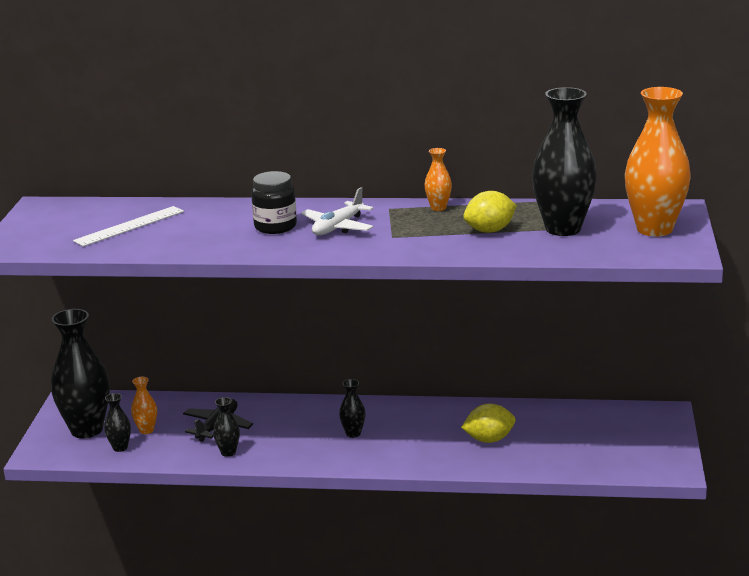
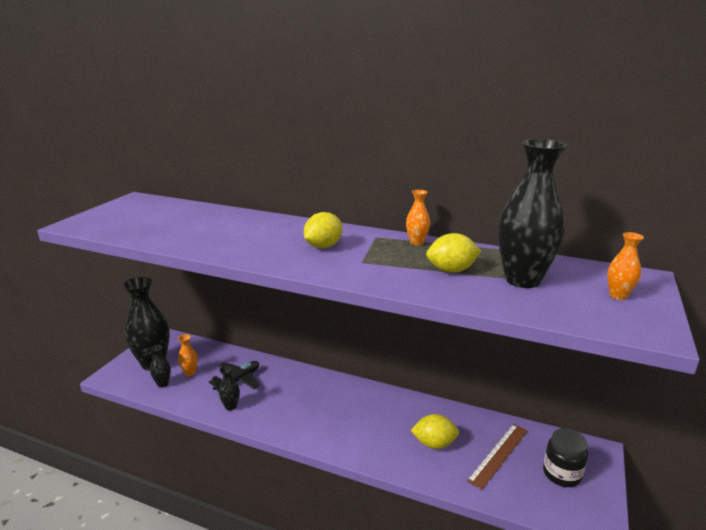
camera: 15 degrees right, 0 degrees up
white ruler [73,206,184,247] -> none
black jar [251,171,297,234] -> black jar moved to [543,428,588,487]
white plane [301,187,374,235] -> yellow lemon [304,212,342,248]
black vase [339,379,366,438] -> none
orange vase [625,87,691,237] -> orange vase [607,232,644,300], size x0.45
none -> brown ruler [467,424,527,490]

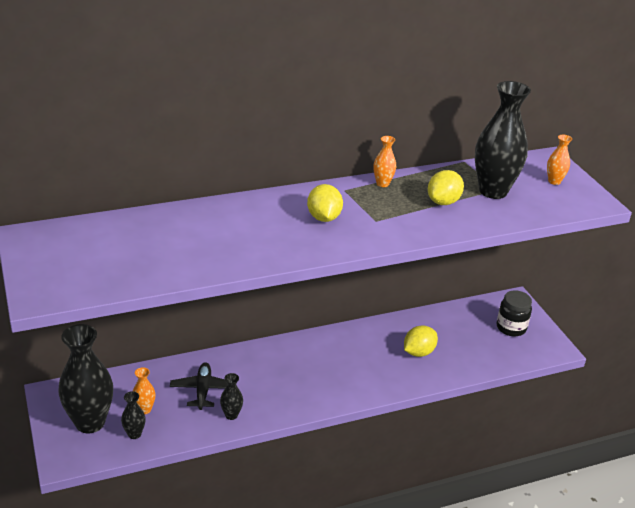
camera: 45 degrees left, 10 degrees up
brown ruler [467,424,527,490] -> none

